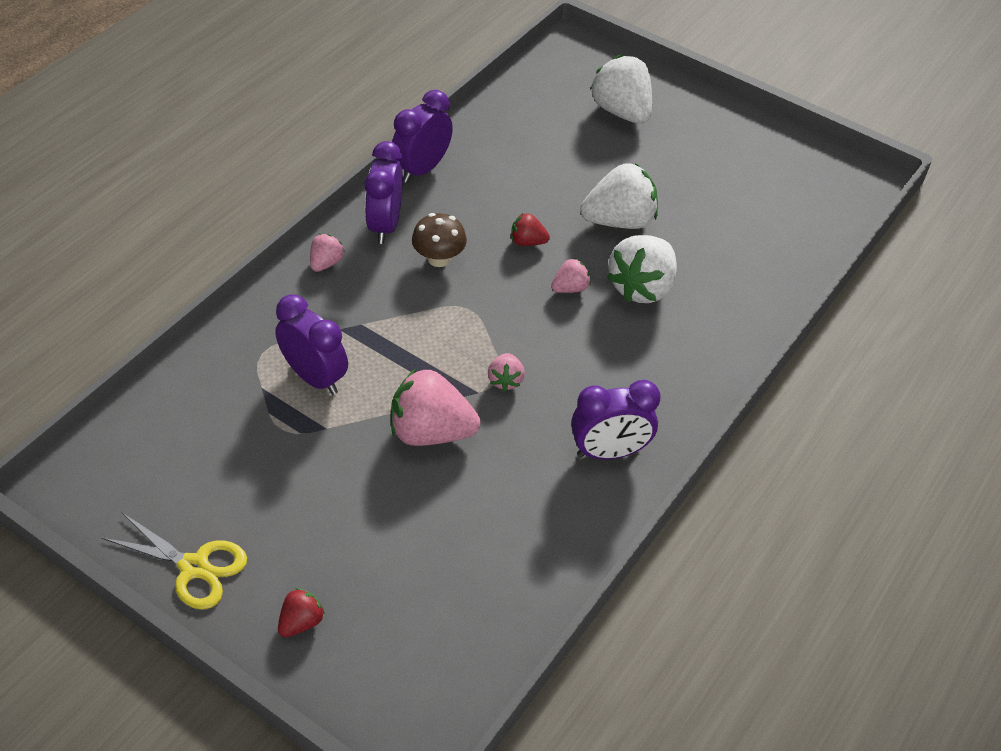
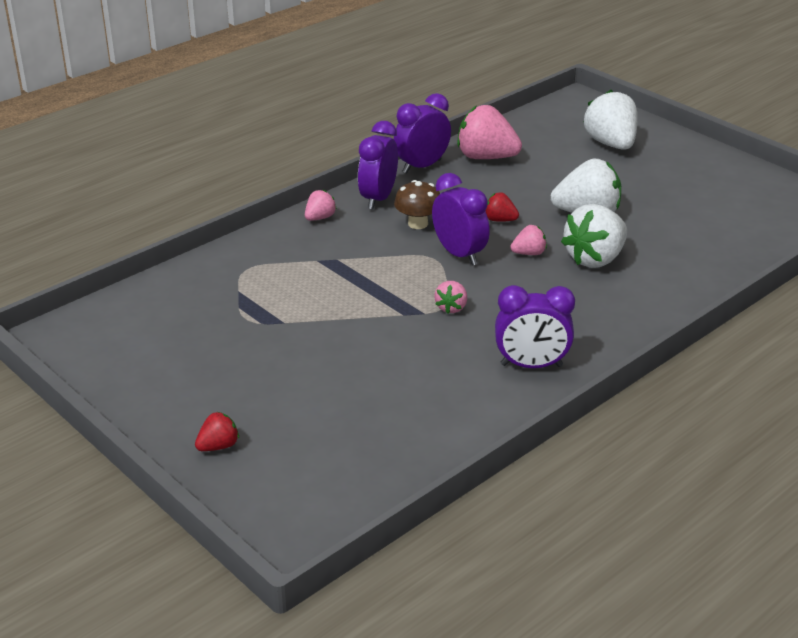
camera: 15 degrees right, 15 degrees down
yellow scissors [102,513,247,610] -> none
purple clock [275,295,348,395] -> purple clock moved to [432,173,490,266]
pink strawberry [391,369,481,446] -> pink strawberry moved to [457,105,522,159]

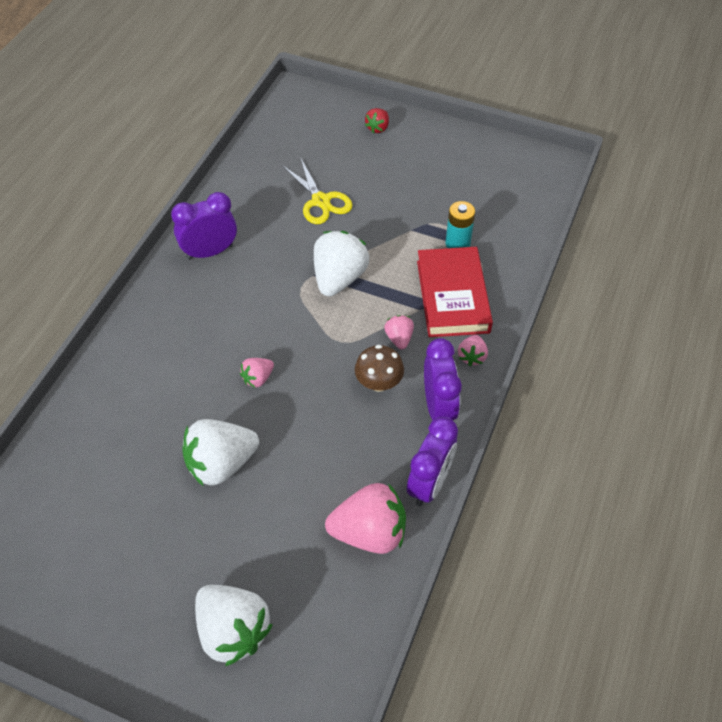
camera: 155 degrees right, 20 degrees up
purple clock [432,173,490,266] -> none
pink strawberry [434,281,467,314] -> pink strawberry moved to [384,315,414,349]
red strawberry [485,192,519,222] -> none
white strawberry [561,204,627,268] -> white strawberry moved to [314,231,369,296]
none -> yellow scissors [282,157,353,224]
none -> red book [417,247,493,337]
none -> turquoise battery [445,201,475,248]

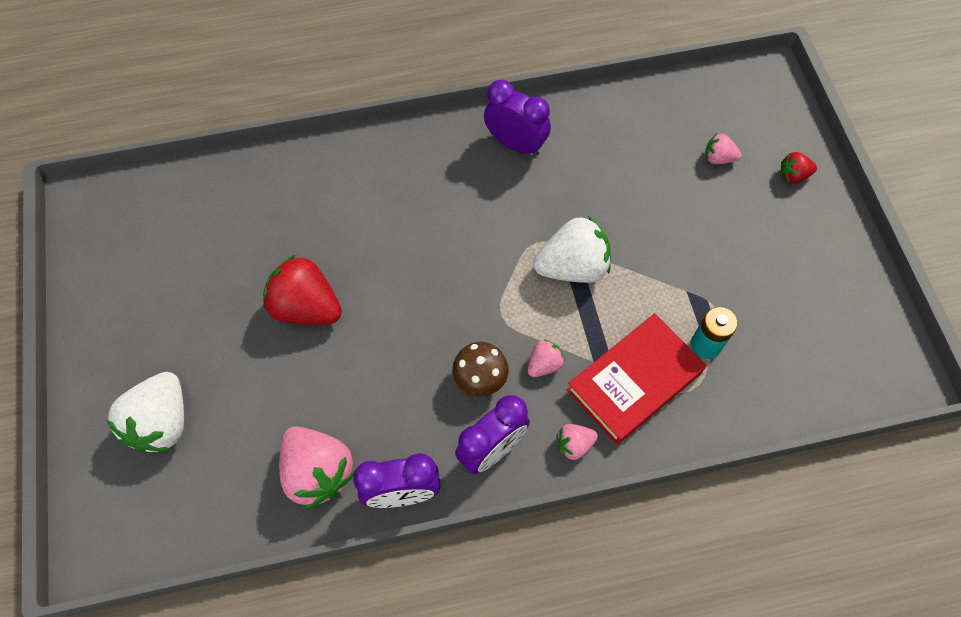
camera: 55 degrees right, 10 degrees up
white strawberry [182,419,259,486] -> red strawberry [263,255,342,325]
pink strawberry [240,358,274,388] -> pink strawberry moved to [705,134,741,164]
yellow scissors [282,157,353,224] -> none

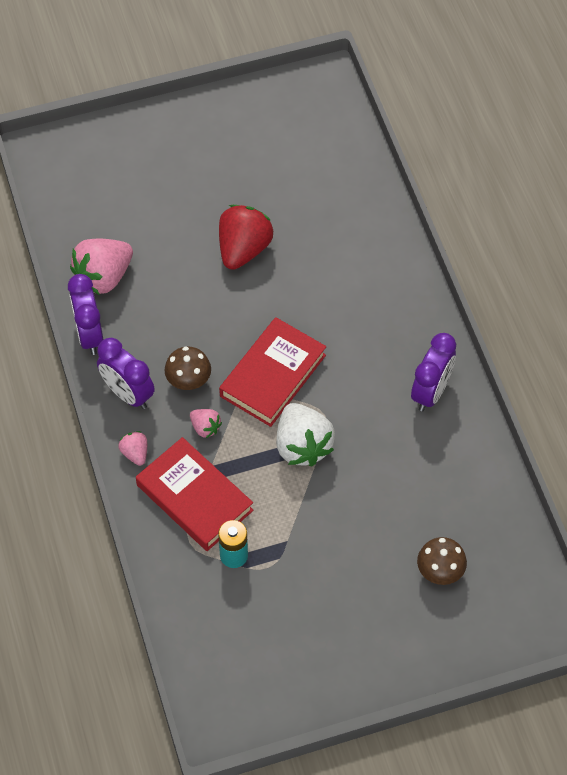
camera: 85 degrees right, 5 degrees down
white strawberry [106,372,184,453] -> none
pink strawberry [705,134,741,164] -> brown mushroom [417,537,467,585]
red strawberry [781,152,817,183] -> none
none -> red book [219,317,326,427]

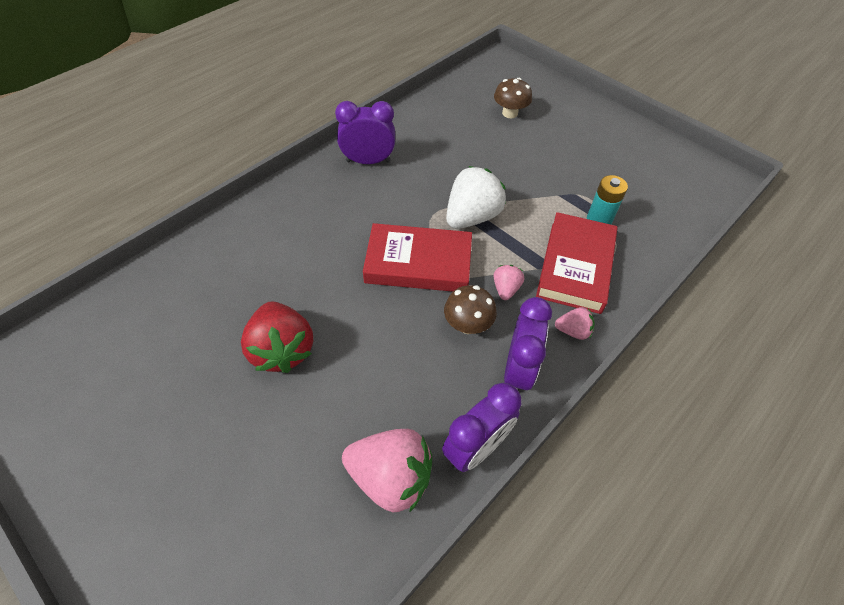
camera: 120 degrees left, 5 degrees down
pink strawberry [118,431,147,466] -> pink strawberry turned 120 degrees counterclockwise [555,307,595,340]
red strawberry [219,205,273,270] -> red strawberry turned 105 degrees counterclockwise [241,301,313,373]

